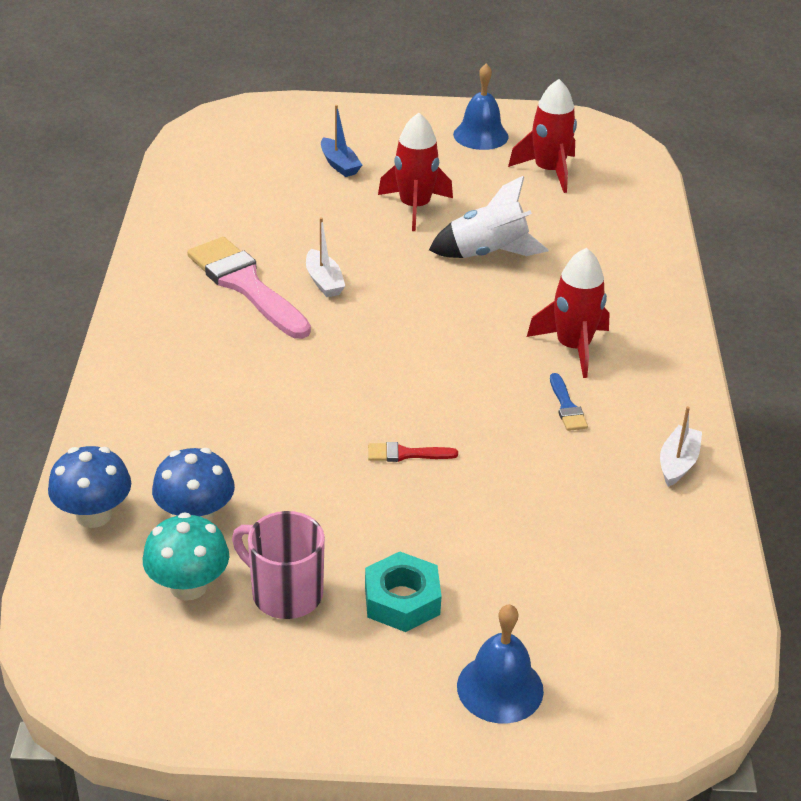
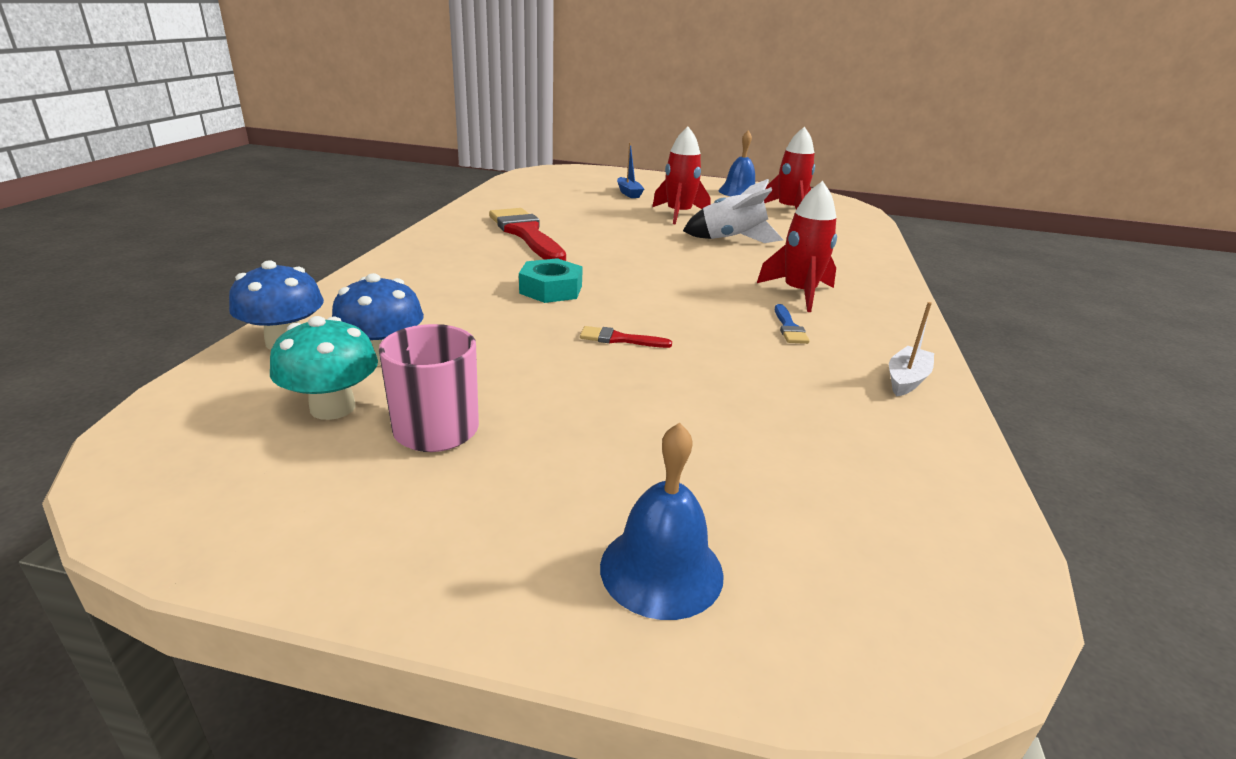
camera: 10 degrees right, 10 degrees down
pink brush [187,237,311,339] -> red brush [489,208,566,261]
white boat [306,217,345,297] -> none
turquoise nut [365,552,442,632] -> turquoise nut moved to [519,258,583,303]

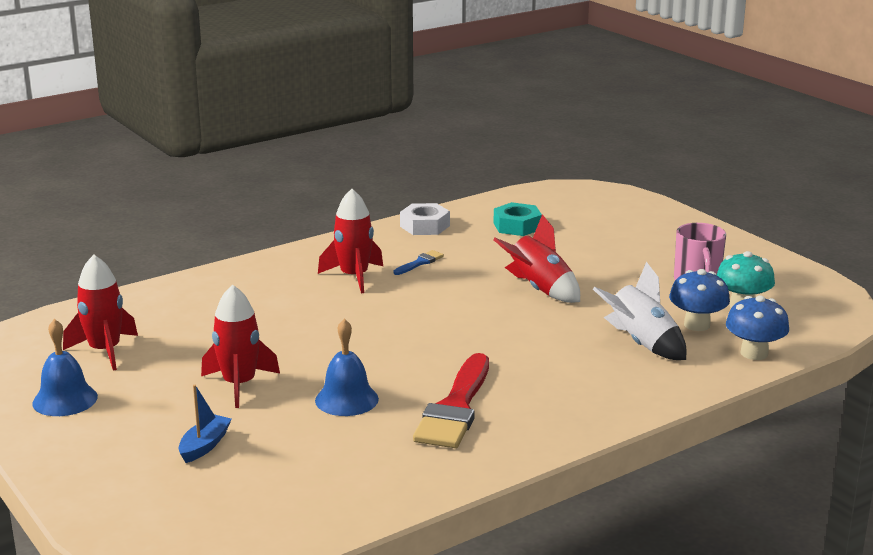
camera: 135 degrees left, 5 degrees down
turquoise nut [519,258,583,303] -> turquoise nut moved to [494,202,542,236]
red brush [580,326,672,348] -> red rocket [493,214,580,303]
blue bell [600,423,724,620] -> blue bell moved to [315,319,379,416]
white rocket [683,179,783,243] -> white rocket moved to [593,262,686,360]
white boat [889,302,934,396] -> white nut [400,203,450,235]

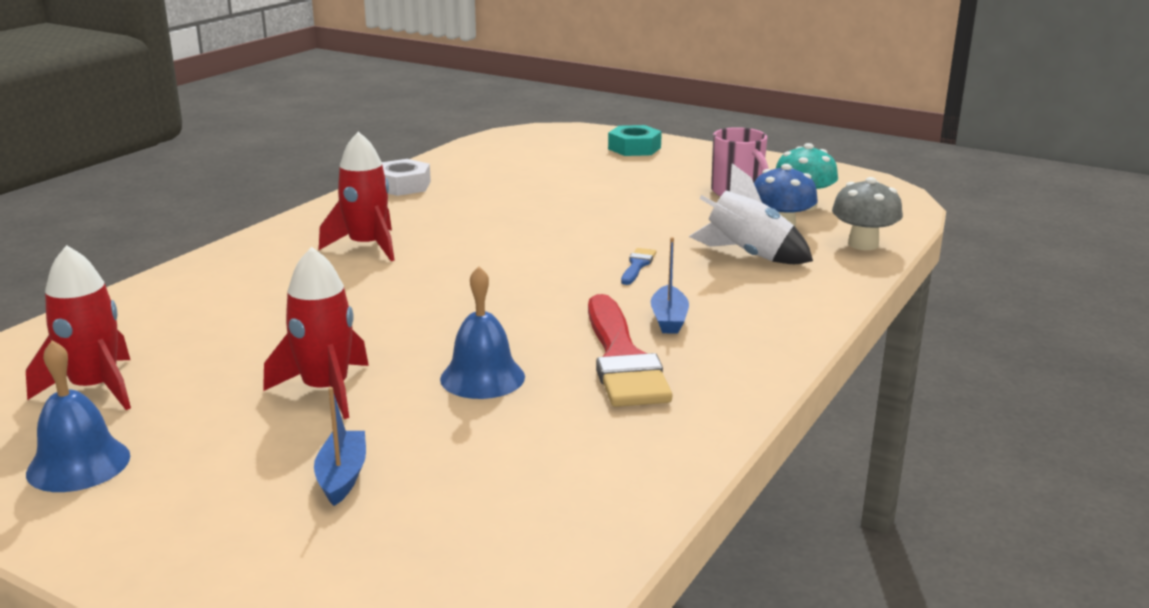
camera: 25 degrees left, 0 degrees up
blue brush [393,250,444,275] -> blue brush moved to [621,248,656,285]
red rocket [493,214,580,303] -> none
turquoise nut [494,202,542,236] -> turquoise nut moved to [608,125,662,156]
blue mushroom [726,295,789,360] -> grey mushroom [832,177,903,250]
none -> blue boat [651,237,689,334]

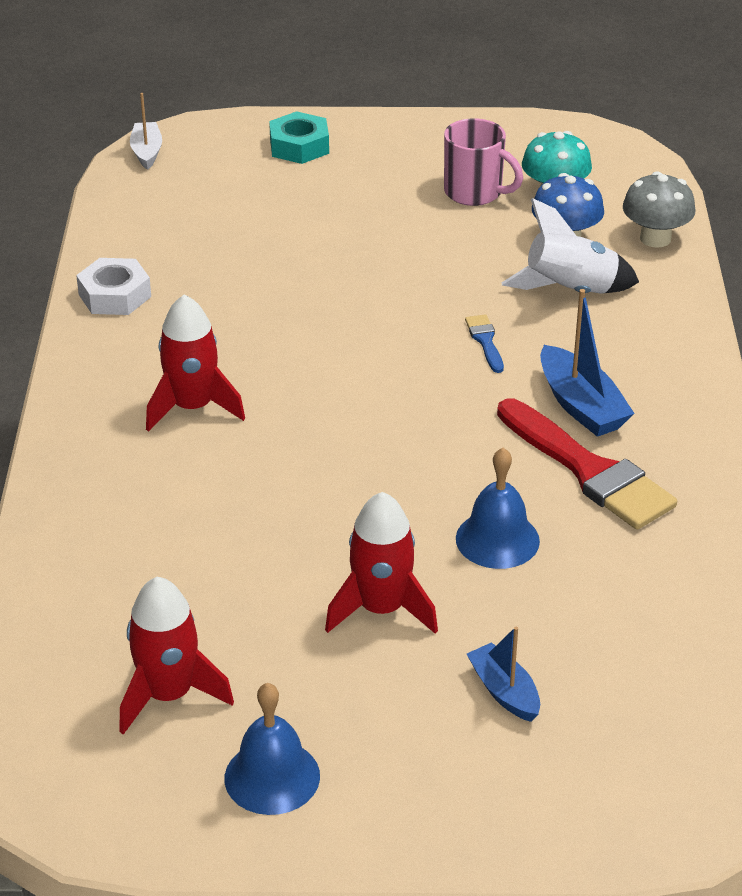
camera: 30 degrees left, 15 degrees up
blue boat [651,237,689,334] -> blue boat [540,289,635,437], size x1.54
none -> white boat [130,93,162,170]

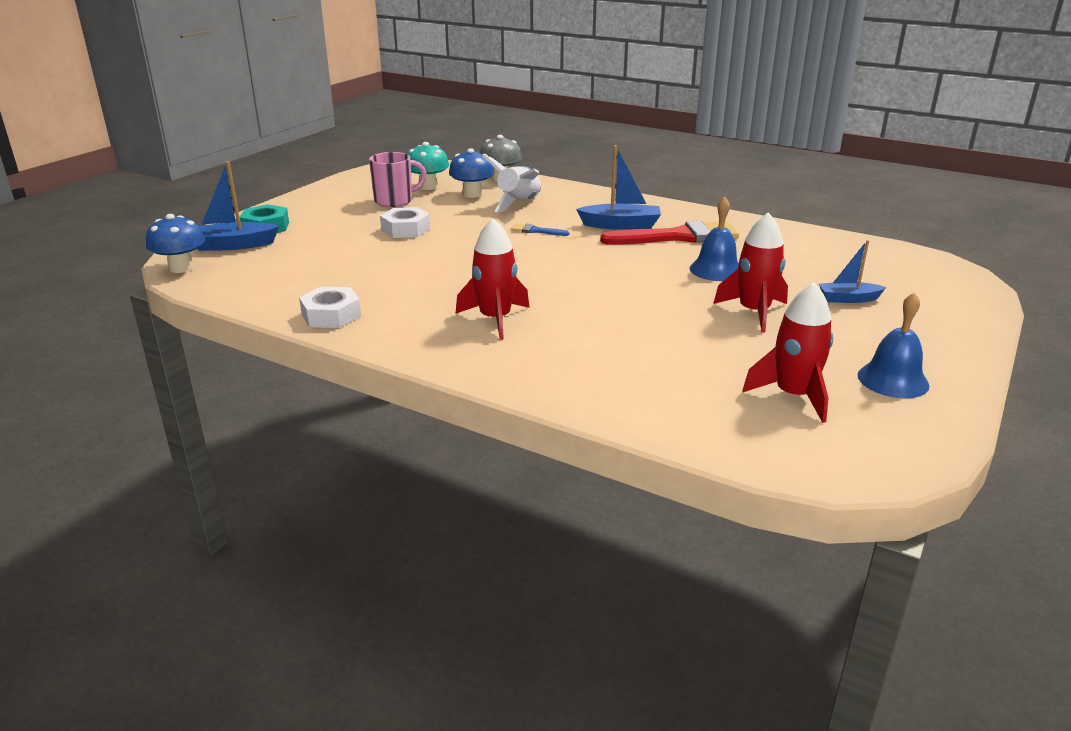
camera: 60 degrees left, 10 degrees down
white boat [130,93,162,170] -> blue mushroom [146,214,205,273]
none -> blue boat [197,161,279,251]
none -> white nut [380,207,431,238]

